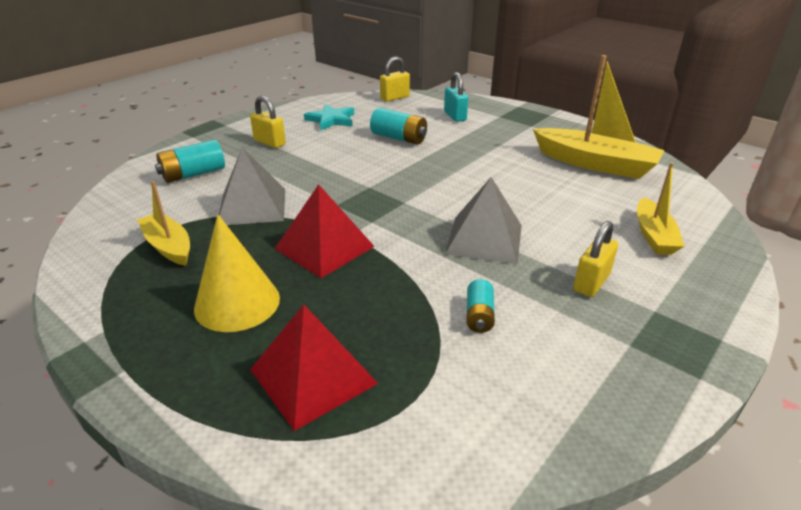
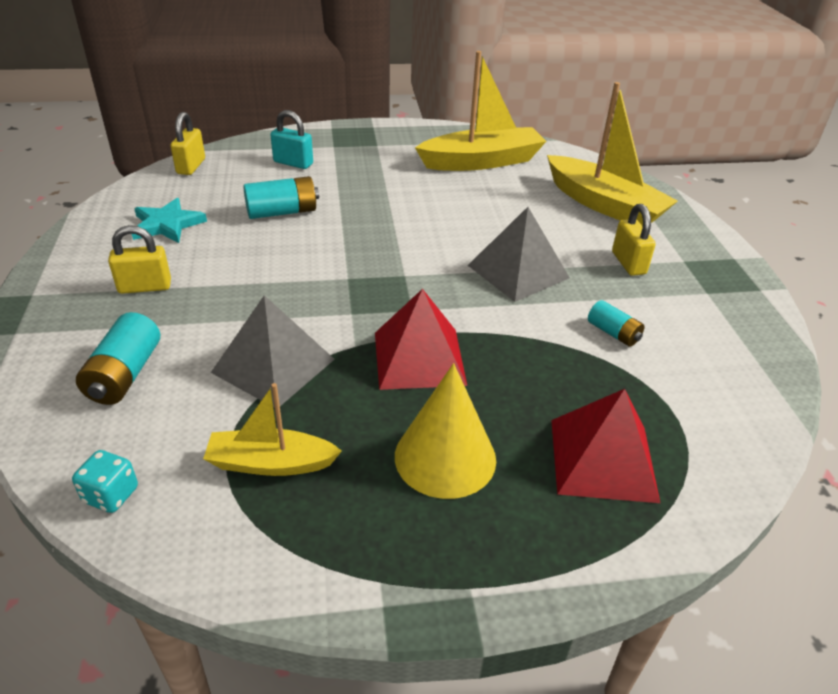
camera: 50 degrees left, 5 degrees up
yellow boat [637,162,685,255] -> yellow boat [547,82,678,226], size x1.71
none -> turquoise dice [72,450,138,513]

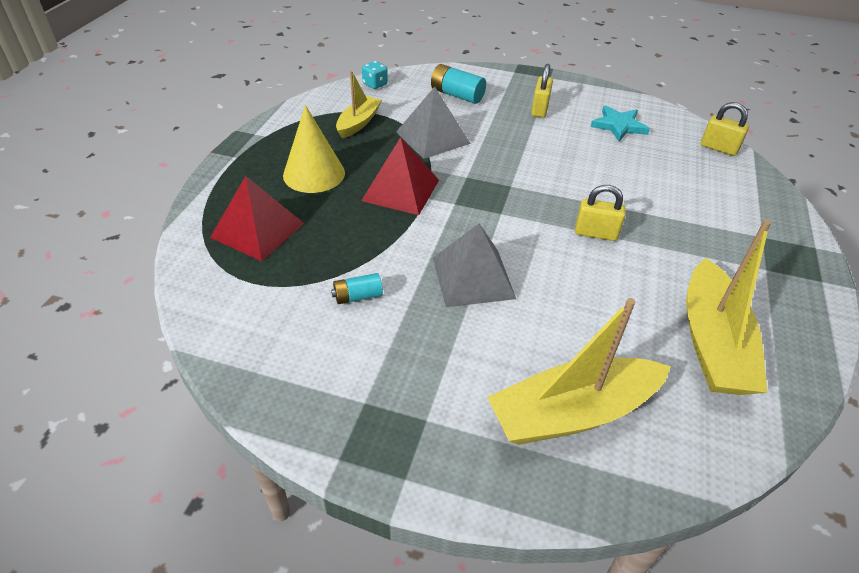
camera: 115 degrees right, 5 degrees up
turquoise battery [243,176,319,219] -> none
turquoise padlock [270,110,313,169] -> none
yellow padlock [612,204,656,276] -> yellow padlock moved to [575,185,626,241]

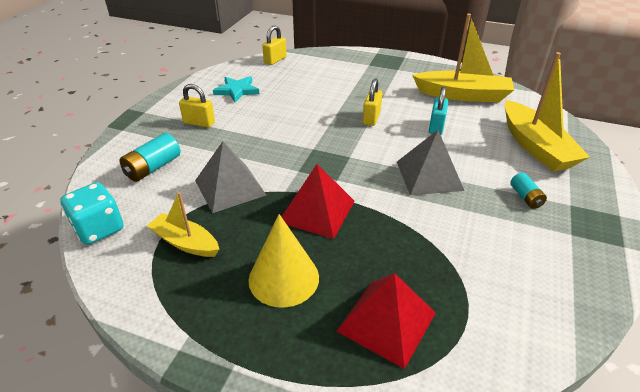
camera: 85 degrees left, 5 degrees down
turquoise battery [331,273,383,304] -> turquoise battery moved to [510,173,547,209]
turquoise dice [362,61,388,89] -> turquoise dice [60,182,123,245], size x1.69
none -> turquoise padlock [429,87,448,135]

